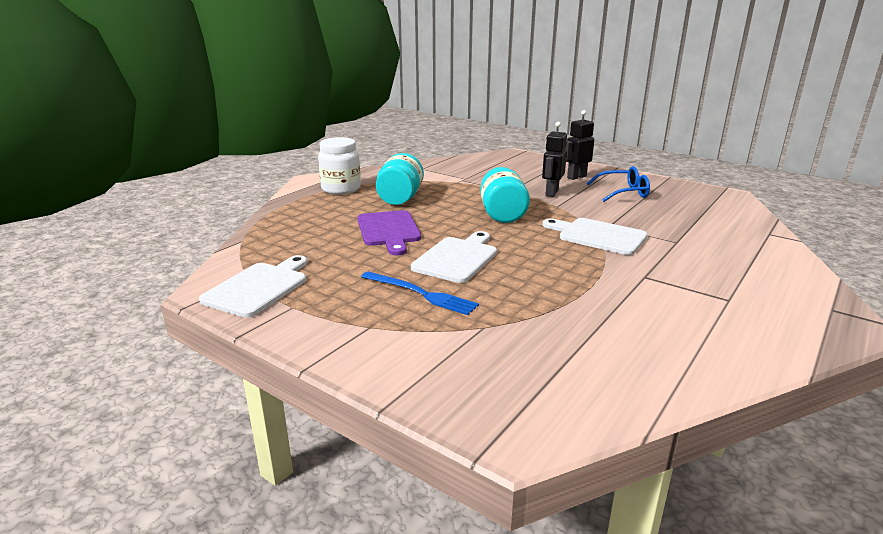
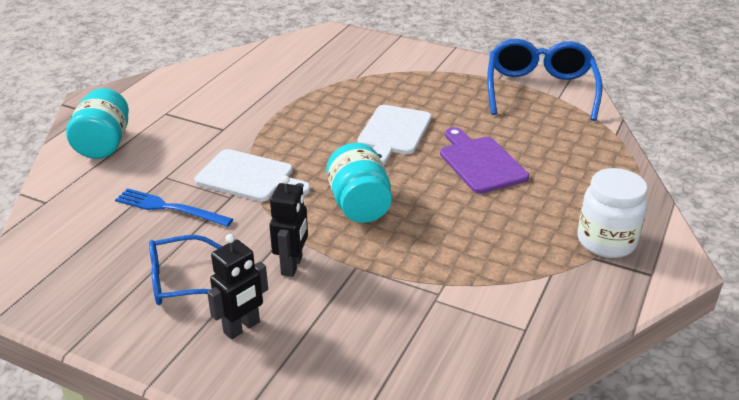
camera: 170 degrees right, 10 degrees up
white cutting board [199,255,308,318] -> blue glasses [487,39,602,121]
blue fork [361,271,479,315] -> blue fork moved to [115,188,233,227]
turquoise jar [376,153,424,205] -> turquoise jar moved to [66,88,129,159]

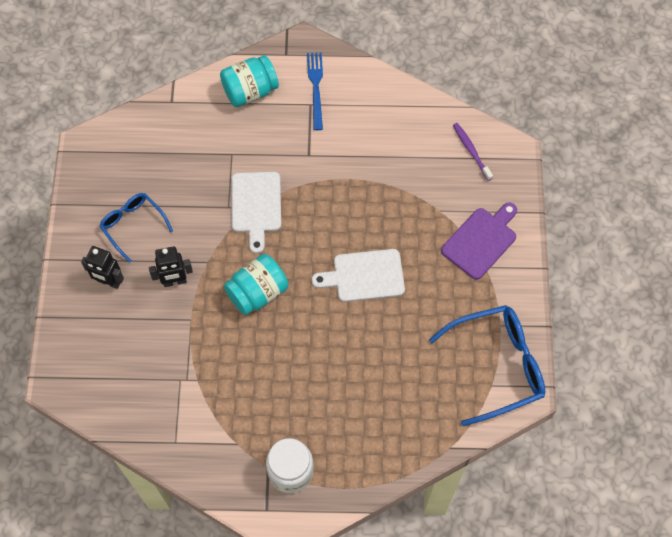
camera: 65 degrees right, 30 degrees up
blue fork [115,188,233,227] -> blue fork moved to [307,52,323,130]
purple cutting board [440,127,529,194] -> purple cutting board moved to [441,202,517,280]
none -> purple toothbrush [453,123,493,181]

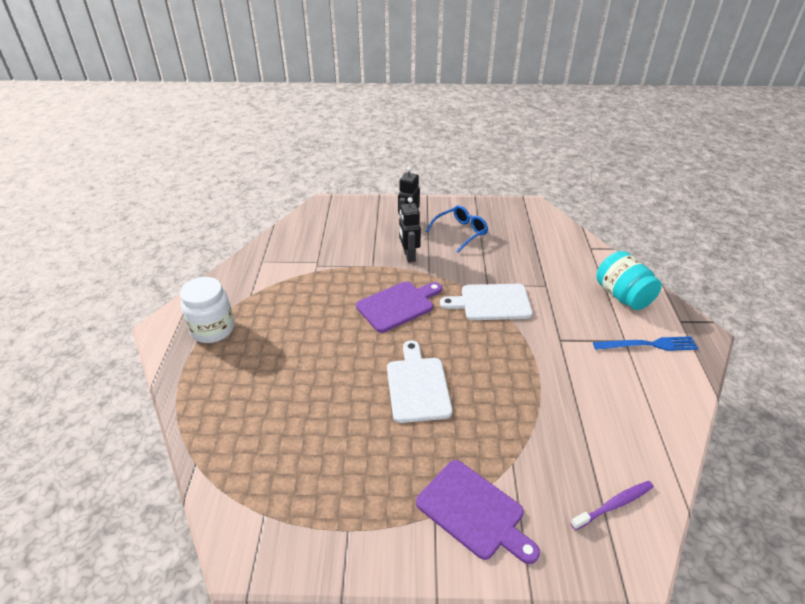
camera: 90 degrees right, 25 degrees down
turquoise jar [224,254,289,315] -> purple cutting board [356,281,442,333]
blue glasses [429,305,545,426] -> none

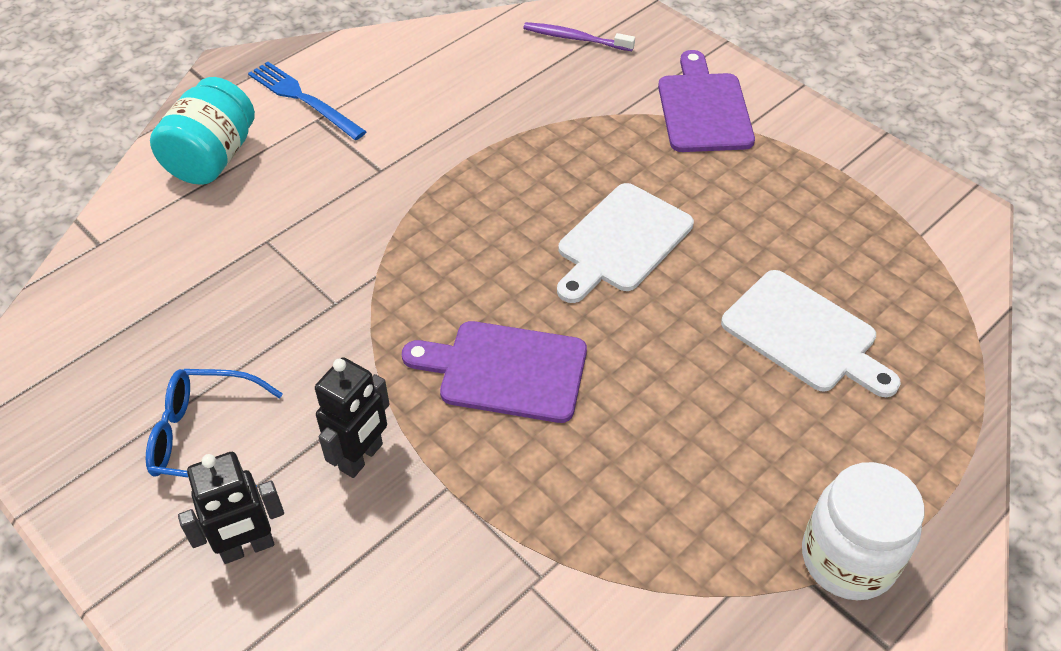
camera: 135 degrees left, 10 degrees up
white cutting board [440,284,533,320] -> white cutting board moved to [721,270,901,397]

